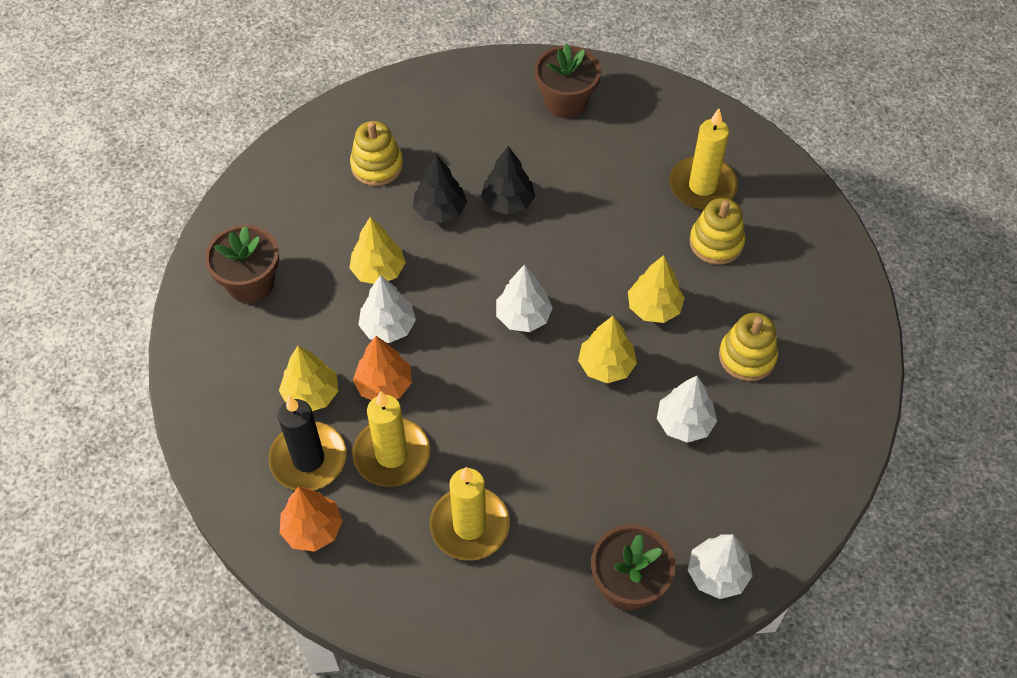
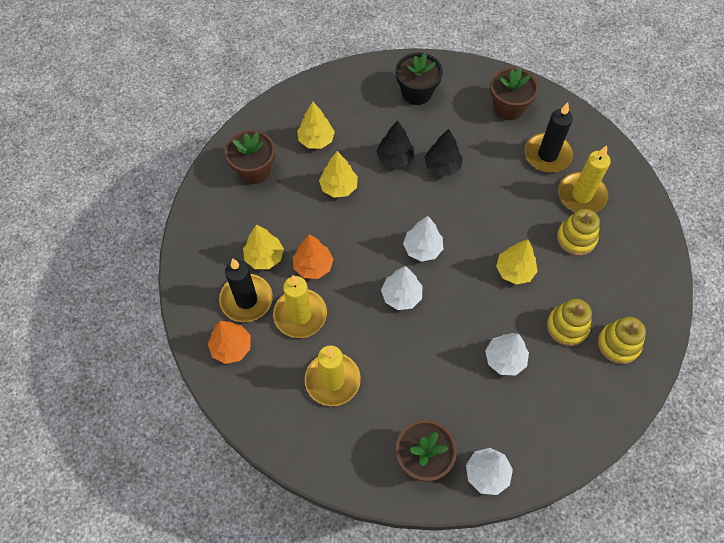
camera: 20 degrees right, 5 degrees up
yellow stacking toy [350,121,403,186] -> yellow stacking toy moved to [598,317,646,364]
white tree [359,275,416,343] -> white tree moved to [381,266,422,310]
yellow tree [578,316,637,383] -> yellow tree moved to [297,102,335,149]
none -> black flower pot [396,53,443,105]
none -> black candle [525,102,573,172]

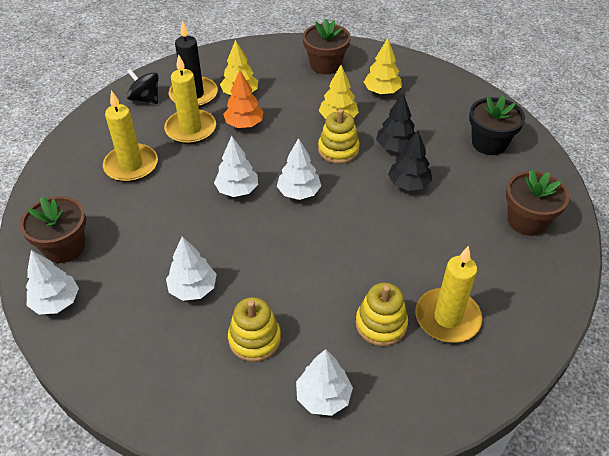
camera: 70 degrees right, 15 degrees down
orange tree [208,321,251,364] -> black spinning top [127,69,159,104]
yellow tree [496,239,538,285] -> none
black candle [525,102,573,172] -> none
yellow stacking toy [598,317,646,364] -> yellow stacking toy moved to [318,109,360,164]
none -> white tree [296,349,353,416]

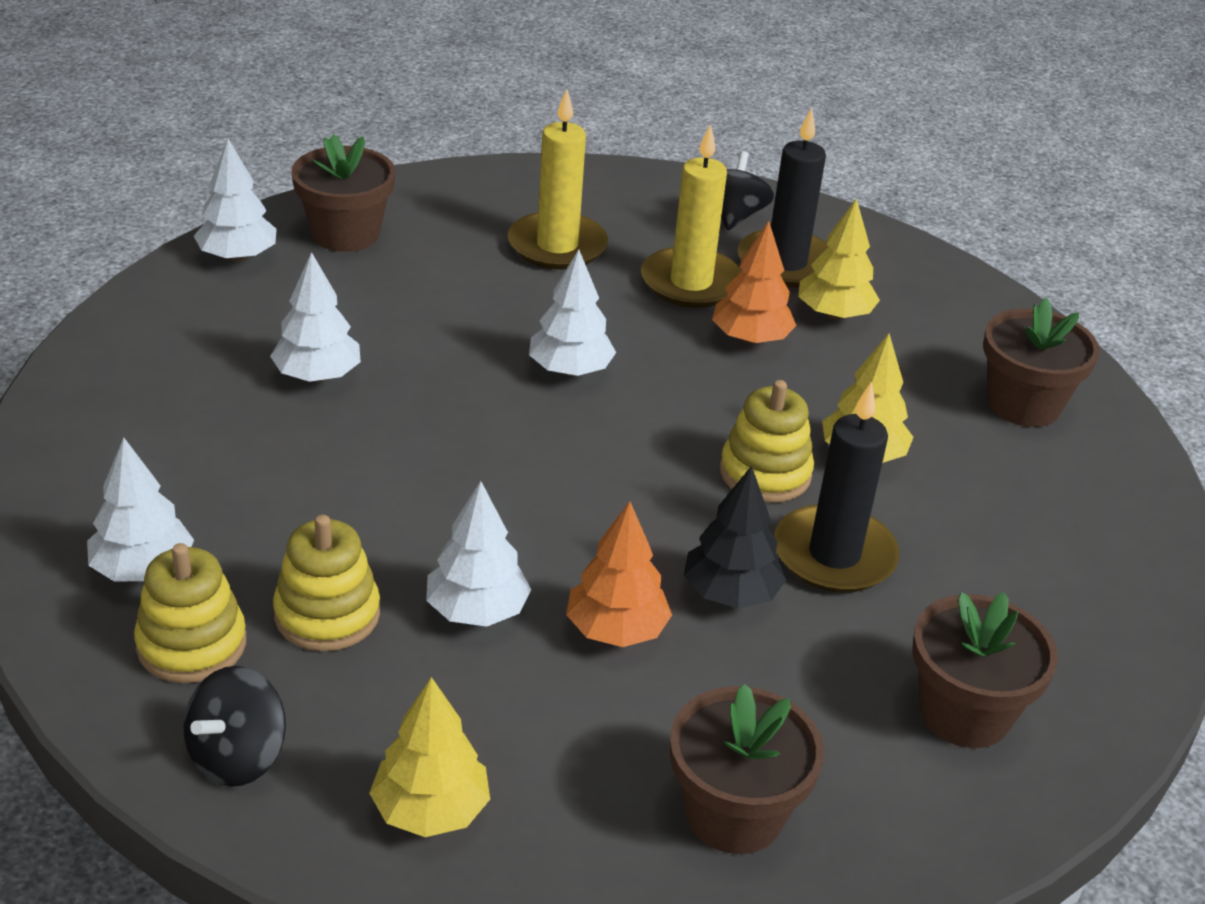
camera: 65 degrees right, 10 degrees down
yellow stacking toy [228,297,281,362] -> yellow stacking toy moved to [134,543,246,683]
white tree [277,138,321,200] -> white tree moved to [426,481,531,627]
yellow tree [364,38,402,94] -> yellow tree moved to [369,677,490,837]
black tree [376,93,415,152] -> black candle [774,382,899,593]
yellow candle [415,246,483,343] -> none
black flower pot [469,95,525,155] -> brown flower pot [912,592,1058,748]
none -> black spinning top [183,666,286,787]
none -> orange tree [566,501,672,647]

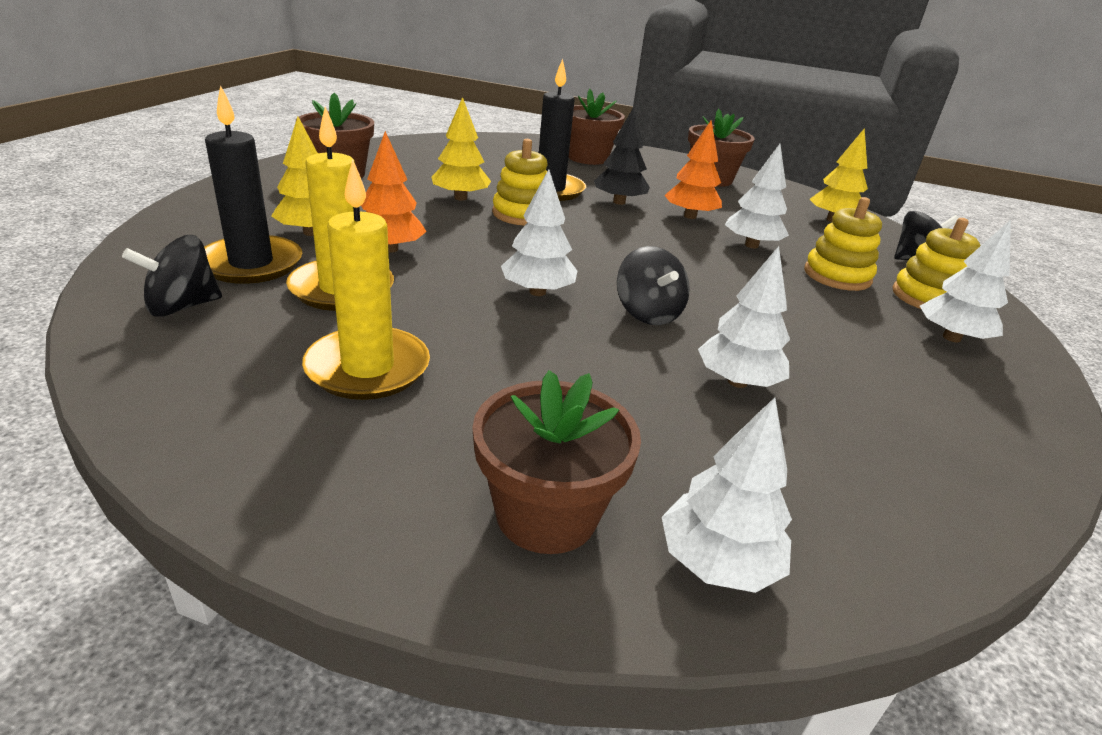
camera: 135 degrees left, 5 degrees down
none -> black spinning top [617,246,690,325]

